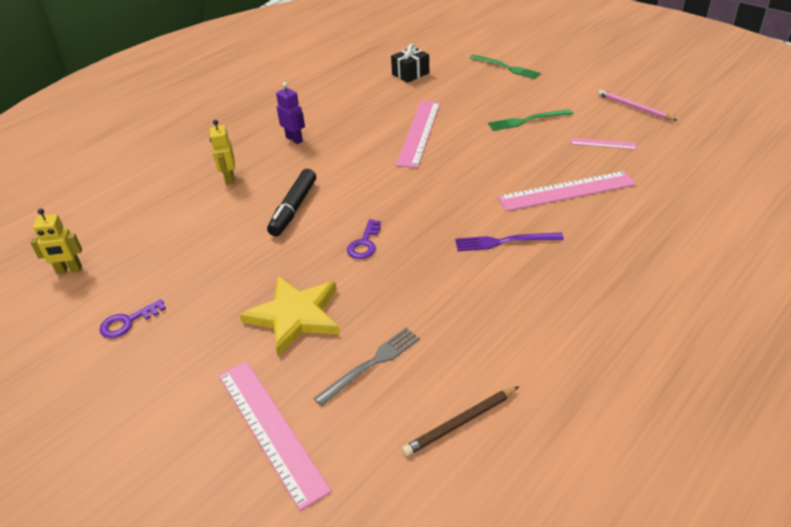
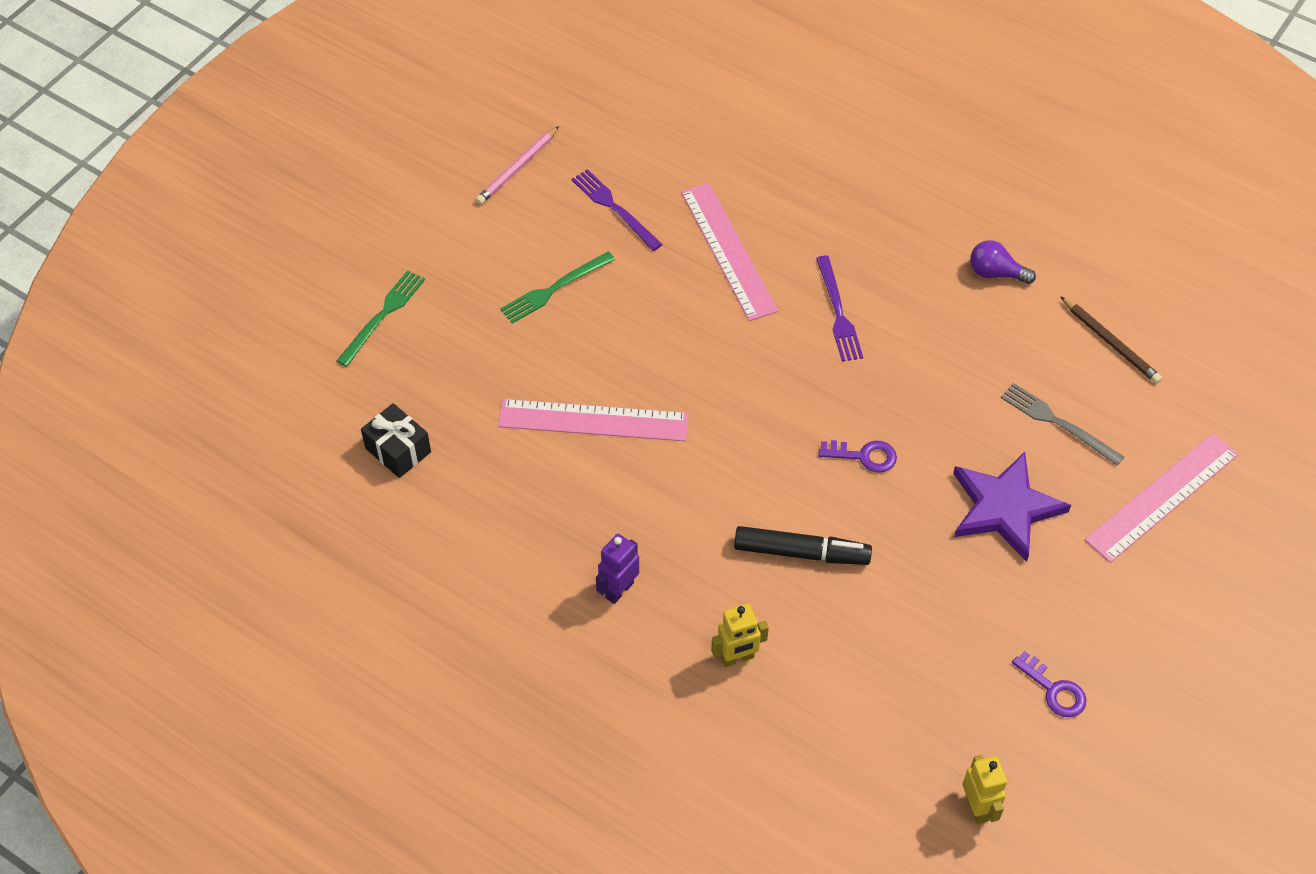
camera: 100 degrees left, 15 degrees up
yellow star [239,276,340,356] -> purple star [953,452,1071,562]
green fork [488,109,573,131] -> green fork turned 75 degrees clockwise [500,251,615,324]
pink ruler [570,138,637,150] -> purple fork [571,169,663,251]
none -> purple light bulb [970,240,1036,284]

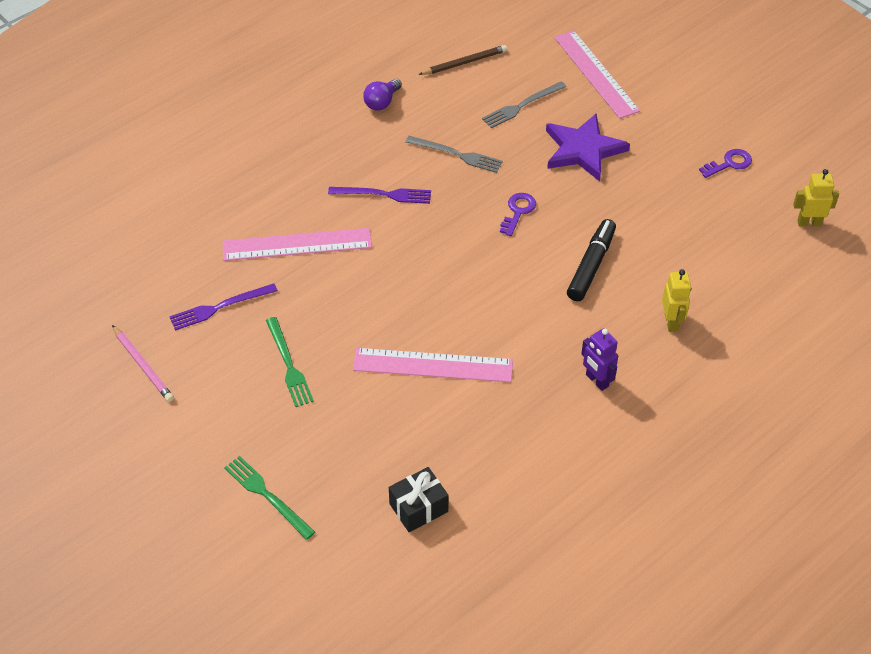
camera: 75 degrees left, 5 degrees down
pink ruler [498,399,689,441] -> pink ruler turned 75 degrees clockwise [353,348,513,382]
none -> grey fork [405,136,503,173]

